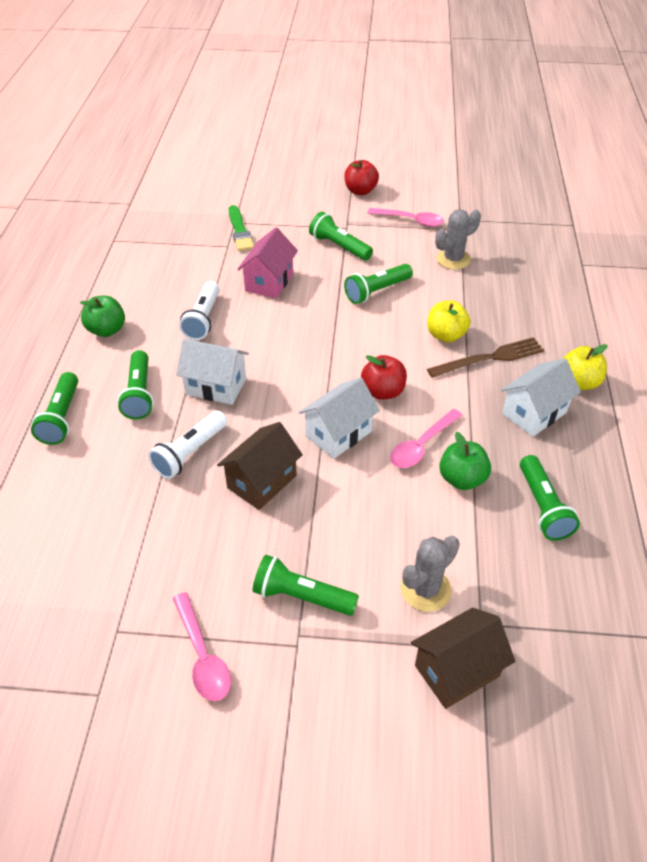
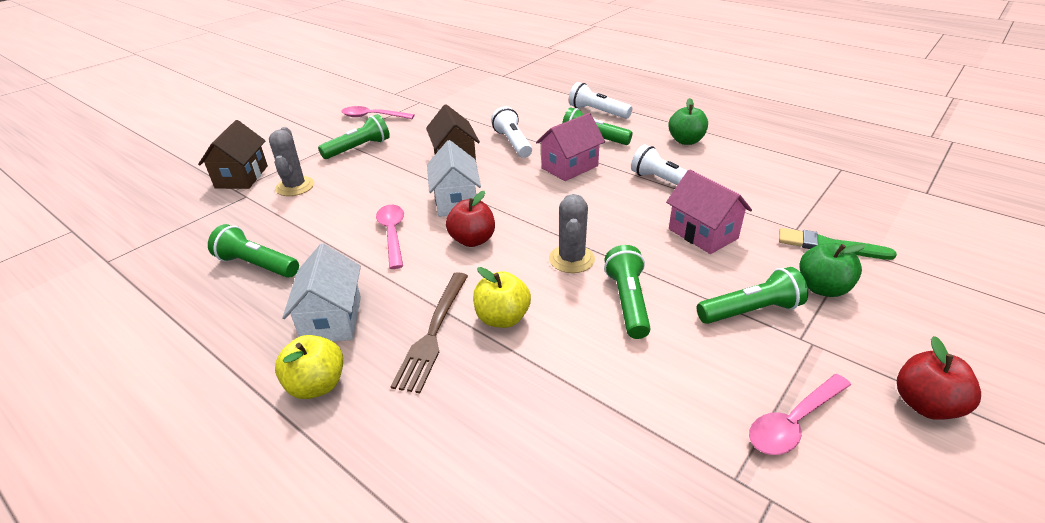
camera: 125 degrees right, 10 degrees down
green flashlight [31,372,78,445] -> white flashlight [569,82,632,119]
white house [176,339,249,405] -> pink house [536,113,605,181]
grey cactus [435,209,481,270] -> grey cactus moved to [549,194,595,273]
green apple [439,432,491,490] -> green apple moved to [799,243,866,297]

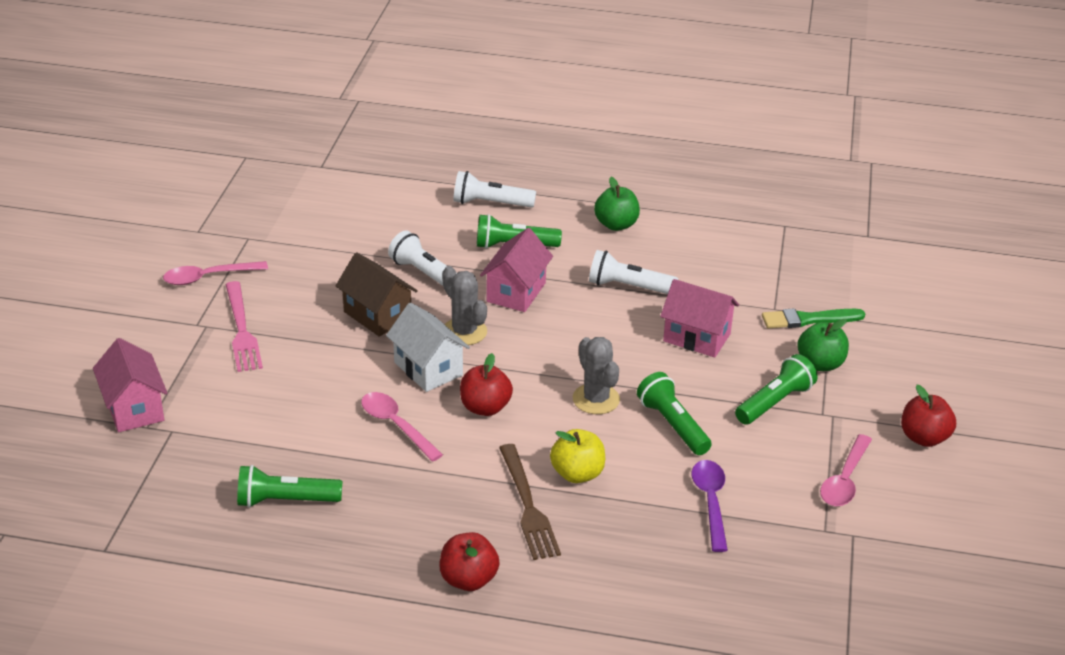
camera: 30 degrees left, 0 degrees up
brown house [198,120,268,189] -> pink house [93,338,167,432]
grey cactus [269,127,314,196] -> grey cactus moved to [442,266,487,345]
yellow apple [275,335,343,399] -> red apple [439,532,499,591]
white house [282,243,361,342] -> none
green flashlight [318,114,390,159] -> pink fork [225,281,263,372]
none -> purple spoon [692,460,728,552]

